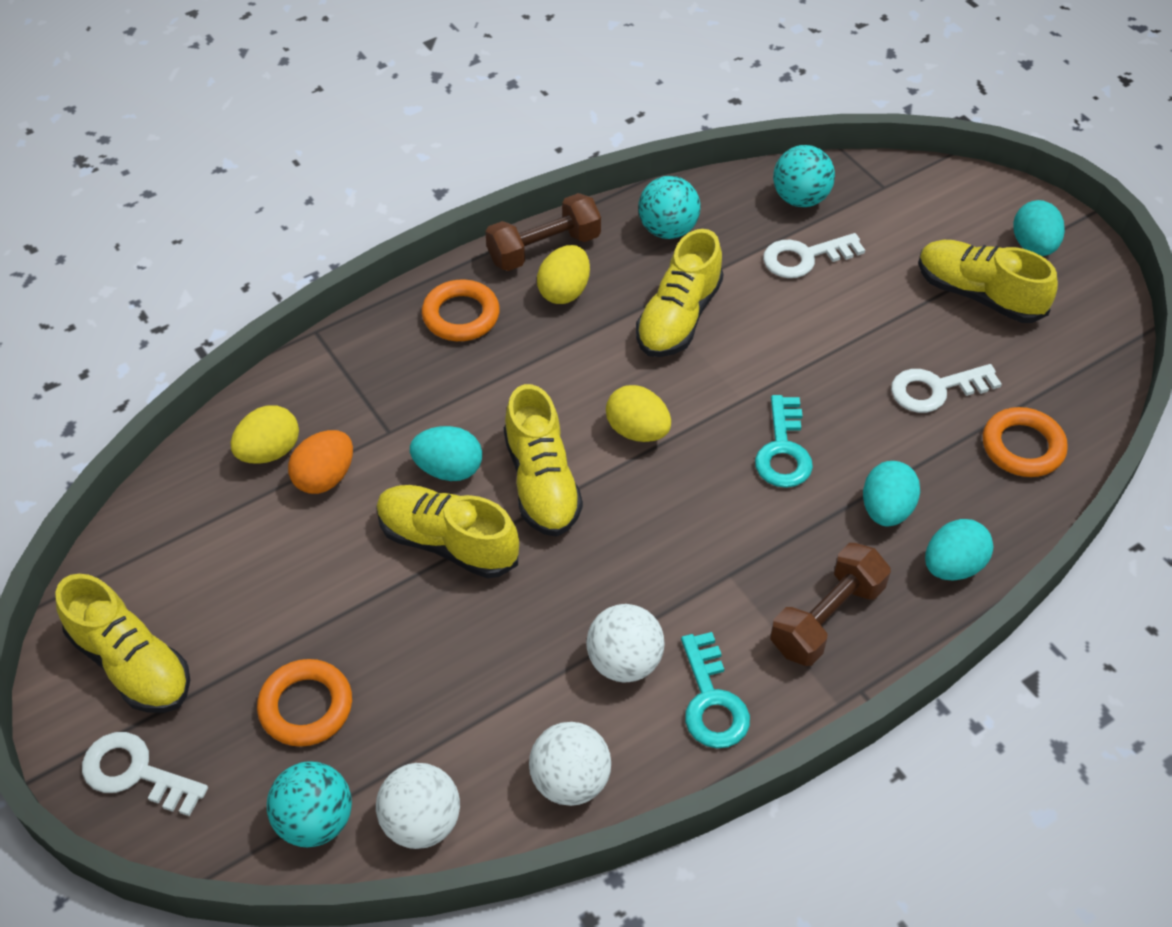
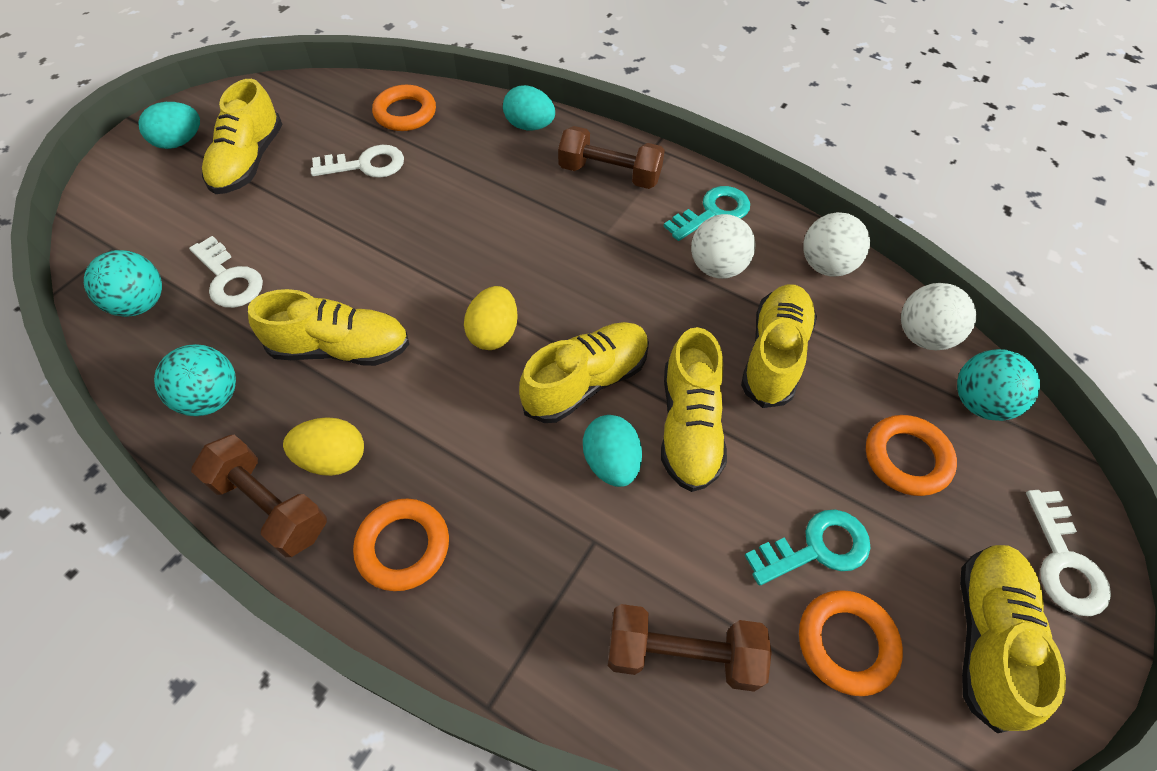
camera: 115 degrees left, 5 degrees up
yellow egg [231,405,299,464] -> brown dumbbell [608,604,772,692]
orange egg [288,430,353,494] -> none
turquoise key [755,395,813,488] -> turquoise key moved to [745,510,871,586]
turquoise egg [863,461,920,526] -> none
white key [891,364,1002,413] -> white key turned 60 degrees counterclockwise [311,145,404,178]
none -> yellow shoe [741,284,817,408]
none -> orange ring [799,590,903,696]

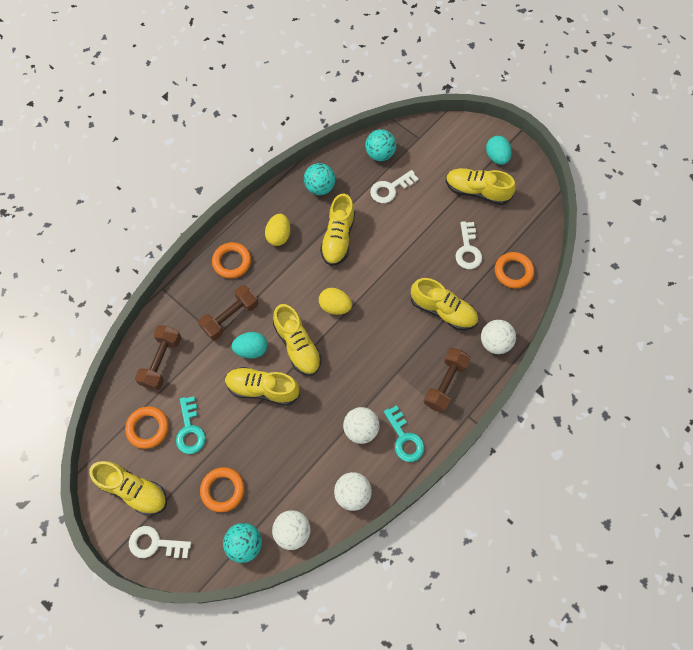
camera: 100 degrees right, 10 degrees up
brown dumbbell [191,435,327,557] -> brown dumbbell moved to [198,285,258,340]
turquoise egg [503,85,555,131] -> white ball [481,320,516,354]
yellow shoe [741,284,817,408] -> yellow shoe moved to [411,278,478,330]

